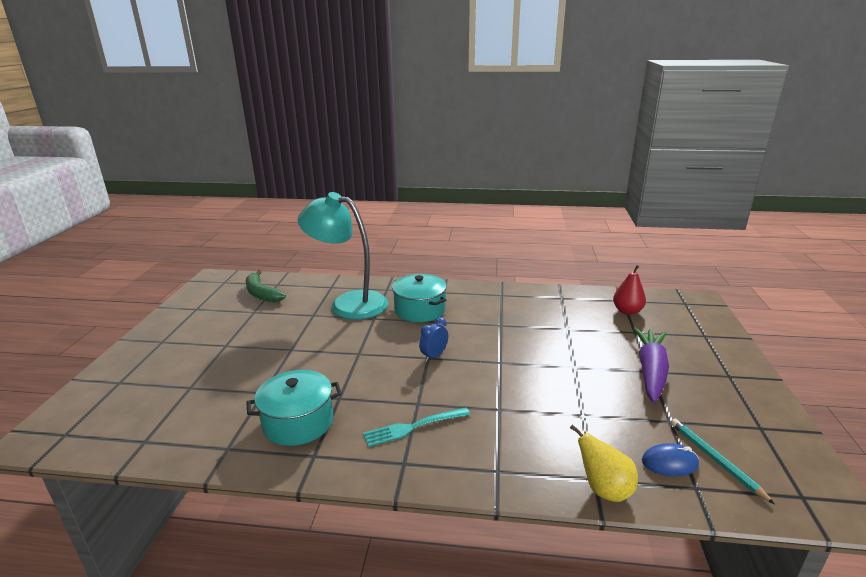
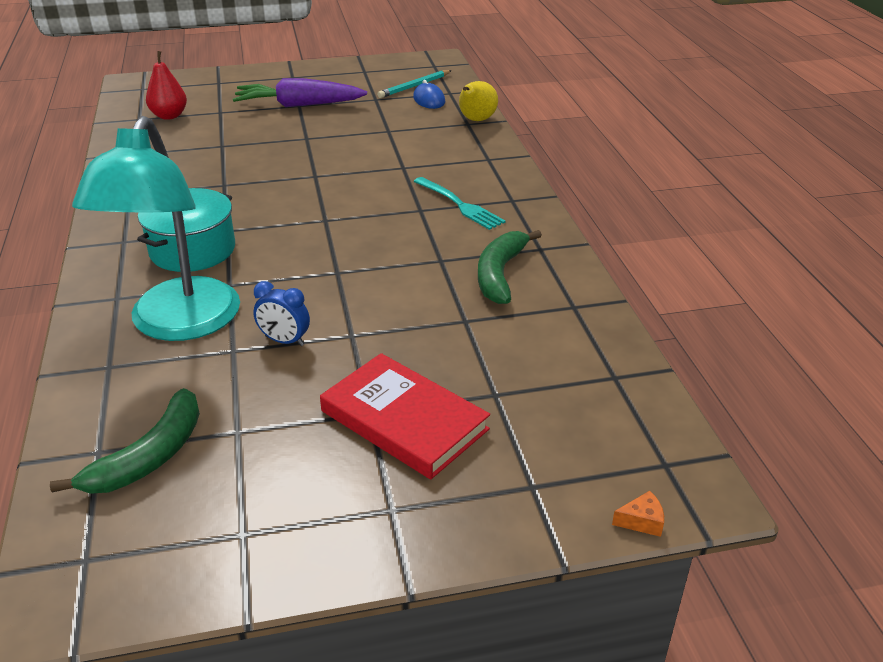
camera: 110 degrees left, 10 degrees up
turquoise pot [246,370,342,446] -> green banana [478,230,542,304]
blue clock [419,317,448,361] -> blue clock moved to [253,281,310,346]
none -> red book [320,353,490,479]
none -> orange cheese [612,491,664,537]

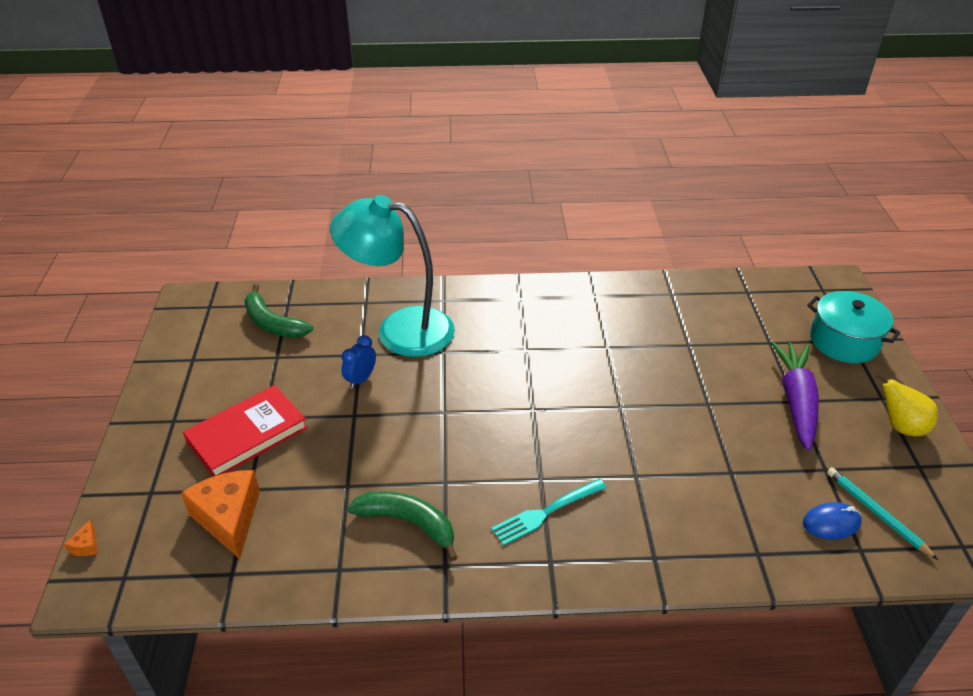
camera: 100 degrees right, 5 degrees up
turquoise pot [137,188,235,272] -> turquoise pot moved to [807,291,900,363]
red pear [146,51,187,120] -> none
yellow pear [459,81,498,121] -> yellow pear moved to [875,373,938,436]
none -> orange cheese [181,470,260,559]

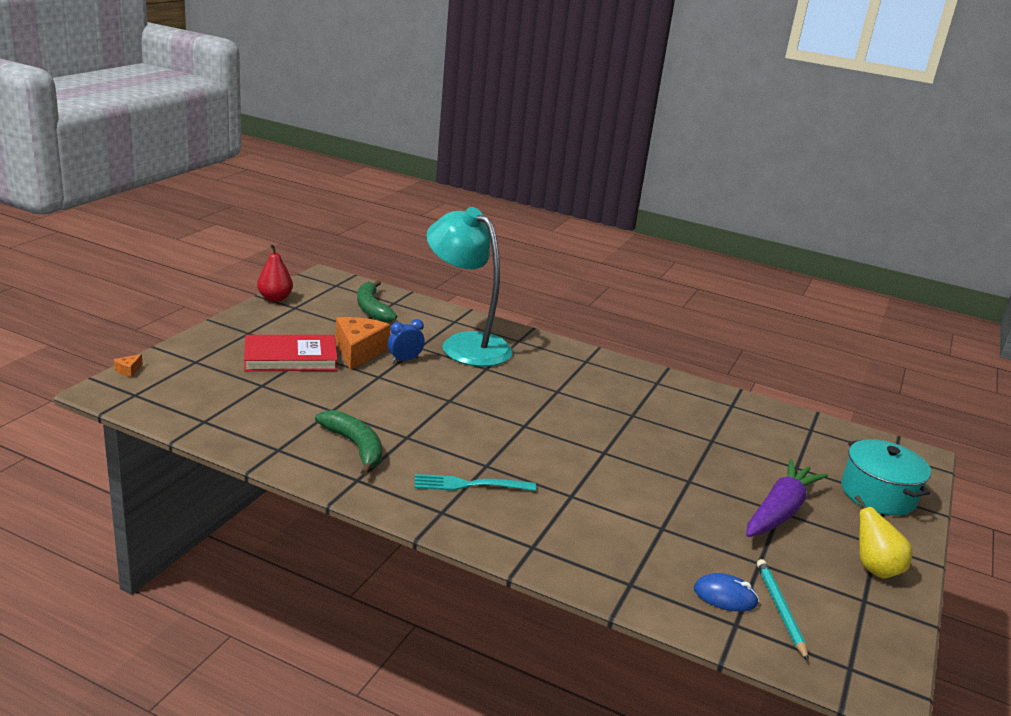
camera: 25 degrees right, 15 degrees down
orange cheese [181,470,260,559] -> orange cheese moved to [335,317,390,370]
none -> red pear [257,244,293,302]

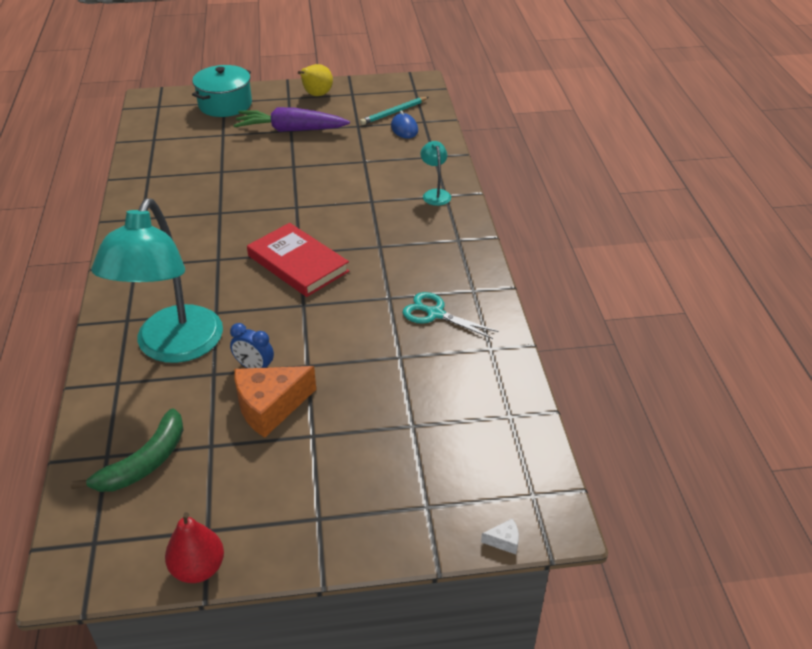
camera: 120 degrees left, 15 degrees up
orange cheese [114,354,143,377] -> white cheese [481,518,519,554]
red book [244,335,338,371] -> red book moved to [247,223,349,297]
green banana [315,410,382,476] -> turquoise scissors [402,292,499,339]
turquoise fork [414,474,536,491] -> none
none -> turquoise lamp [420,141,451,206]

